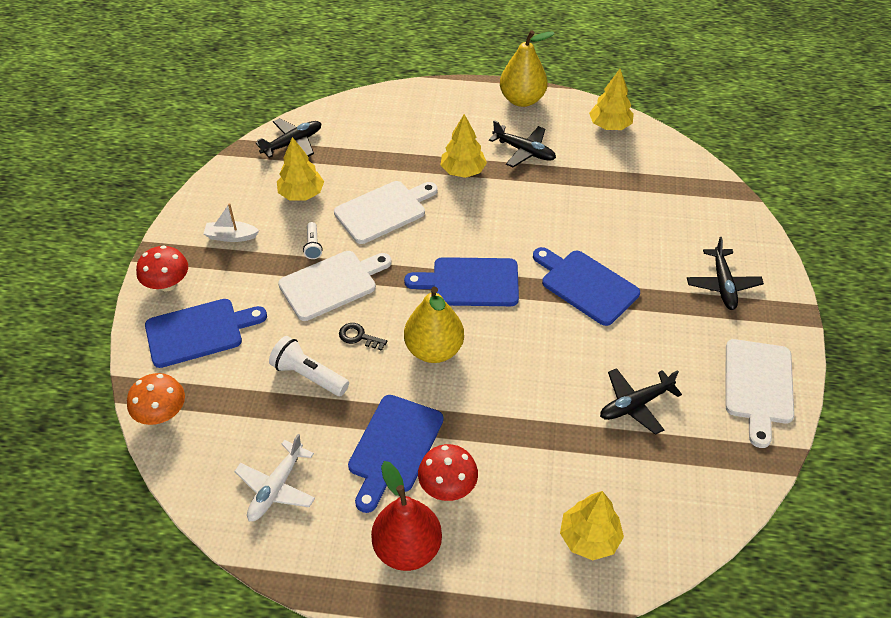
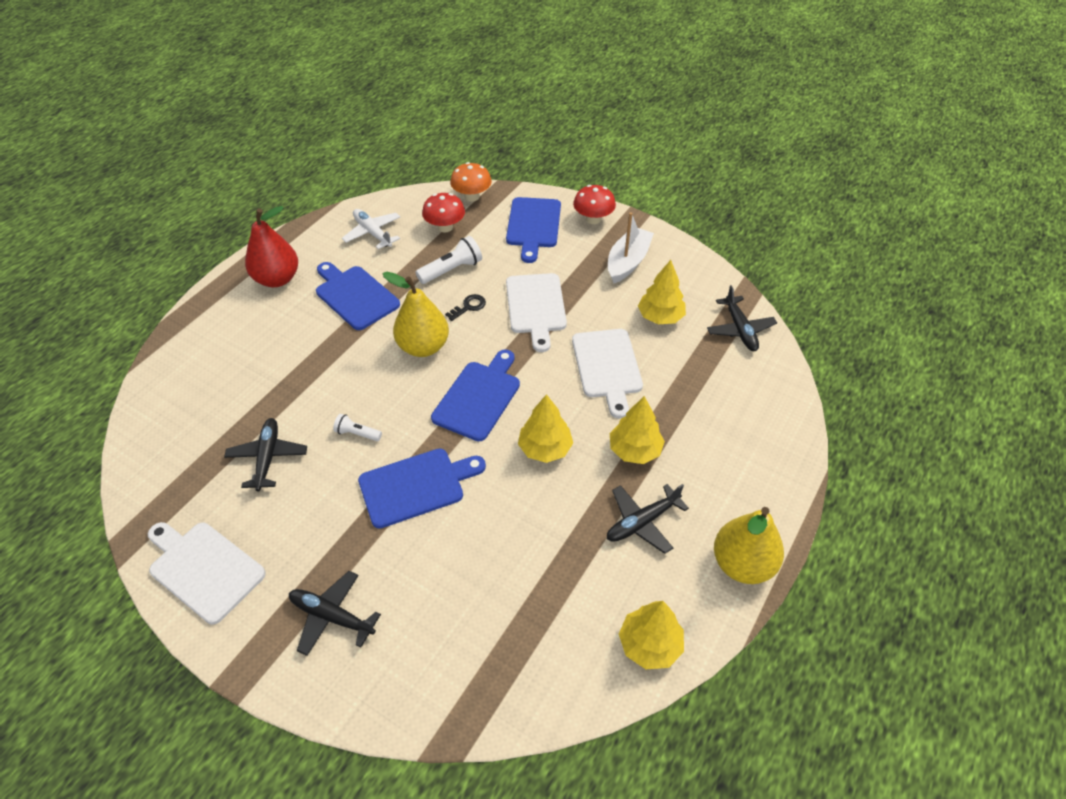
camera: 115 degrees right, 0 degrees up
white boat [204,203,259,242] -> white boat [608,212,654,284], size x1.59
white flashlight [303,222,323,259] -> white flashlight moved to [333,414,382,441]
red mushroom [418,444,478,501] -> red mushroom moved to [422,193,465,233]
yellow tree [560,491,624,560] -> yellow tree moved to [518,394,573,463]

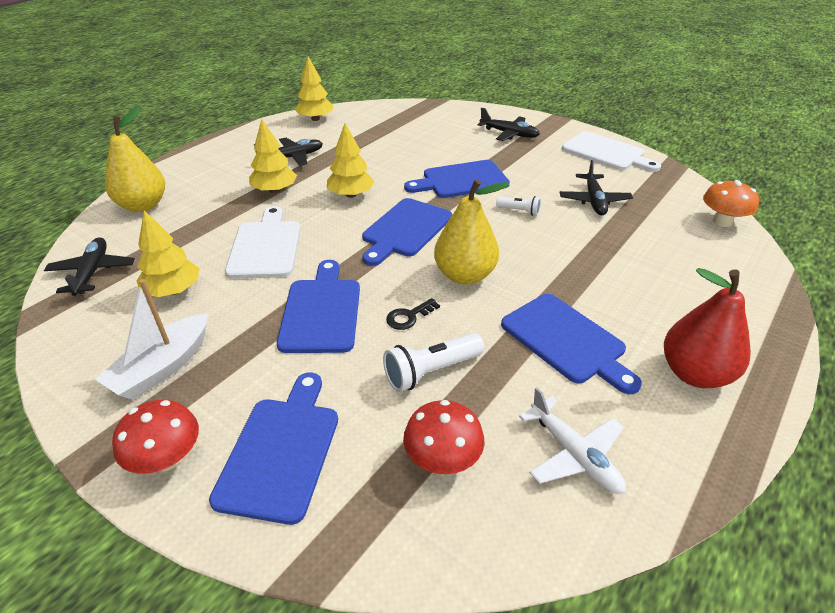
camera: 175 degrees left, 10 degrees down
orange mushroom [450,162,492,202] -> orange mushroom moved to [703,180,759,227]
white cutting board [506,273,567,352] -> blue cutting board [277,260,360,353]
yellow pear [714,507,784,584] -> yellow pear moved to [105,106,165,212]

